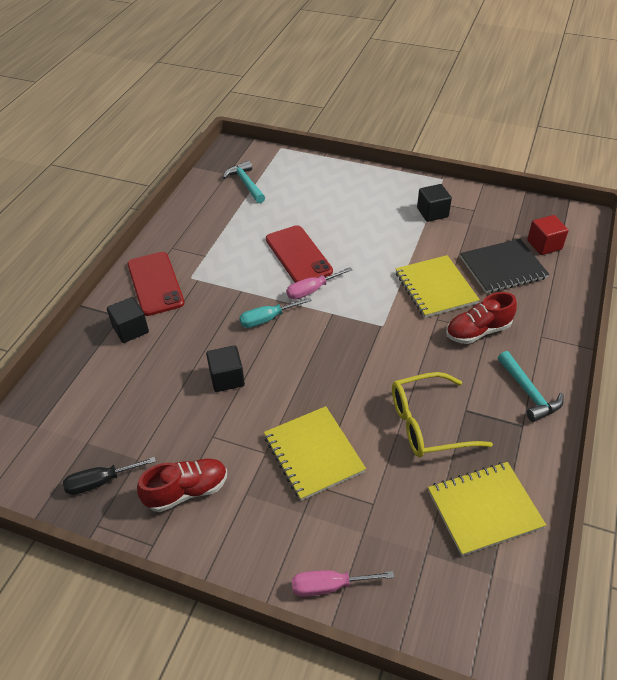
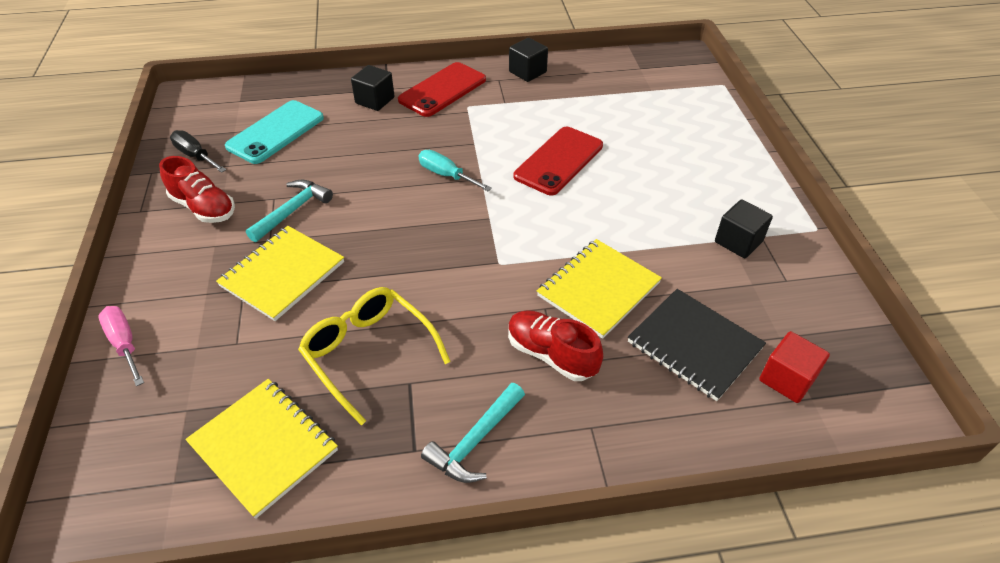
camera: 60 degrees right, 0 degrees up
black cube [206,345,245,392] -> black cube moved to [509,38,548,82]
turquoise hammer [223,161,265,203] -> turquoise hammer moved to [246,180,333,242]
pink screwdriver [286,267,352,300] -> none
none -> turquoise phone [225,100,324,164]

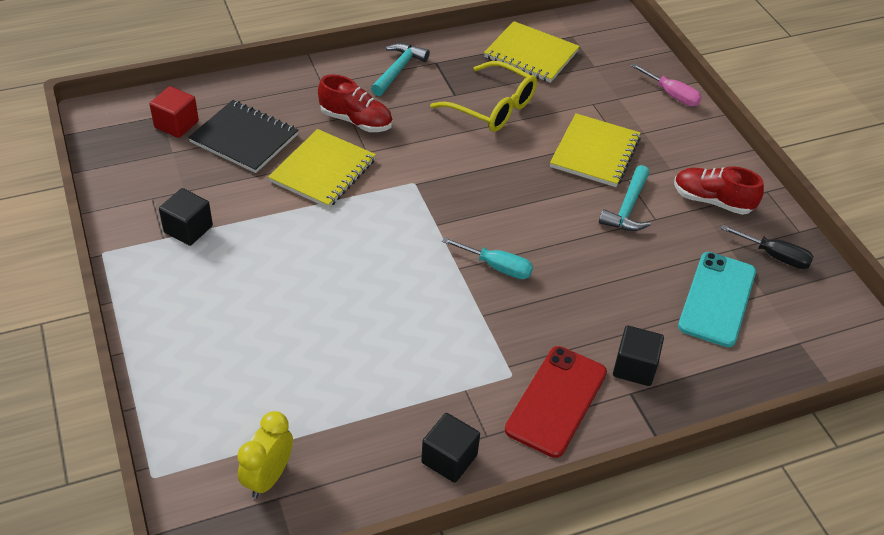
camera: 165 degrees right, 0 degrees up
red phone [514,127,603,196] -> none
none -> yellow clock [237,411,293,498]

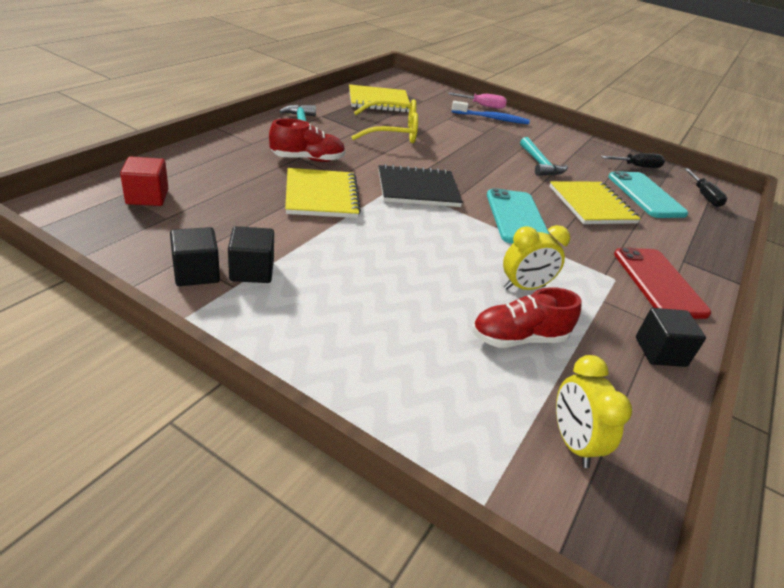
camera: 40 degrees left, 10 degrees down
black notebook [188,100,298,173] -> black notebook moved to [378,164,463,207]
turquoise screwdriver [442,237,533,279] -> turquoise phone [487,188,550,244]
yellow notebook [550,113,641,187] -> yellow notebook moved to [549,181,641,224]
black cube [613,325,664,386] -> black cube moved to [170,227,220,286]
red shoe [674,166,764,215] -> red shoe moved to [472,287,582,348]
none -> blue toothbrush [452,101,530,124]
none -> yellow clock [503,225,570,290]
none -> black screwdriver [685,168,727,207]

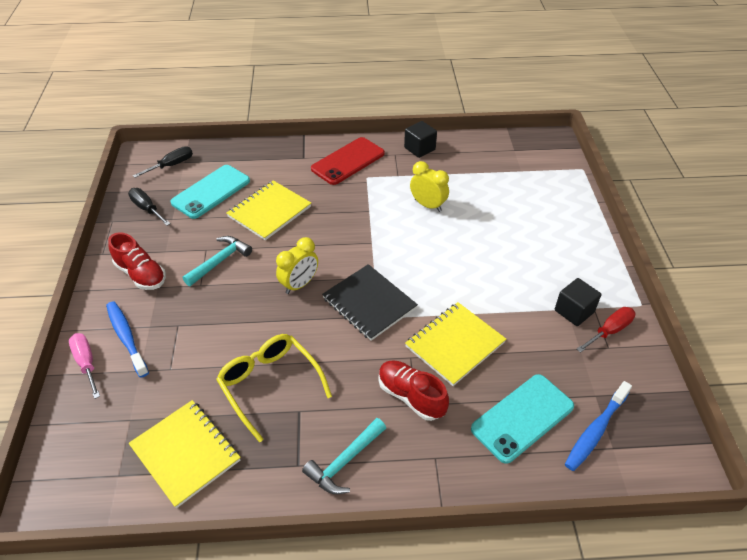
camera: 120 degrees left, 10 degrees up
red cube [120,157,169,206] -> blue toothbrush [565,381,632,471]
black cube [170,227,220,286] -> red screwdriver [577,307,635,353]
red shoe [472,287,582,348] -> red shoe moved to [108,232,166,290]
turquoise phone [487,188,550,244] -> turquoise phone moved to [471,374,574,464]
yellow clock [556,355,632,468] -> yellow clock moved to [276,237,318,294]

